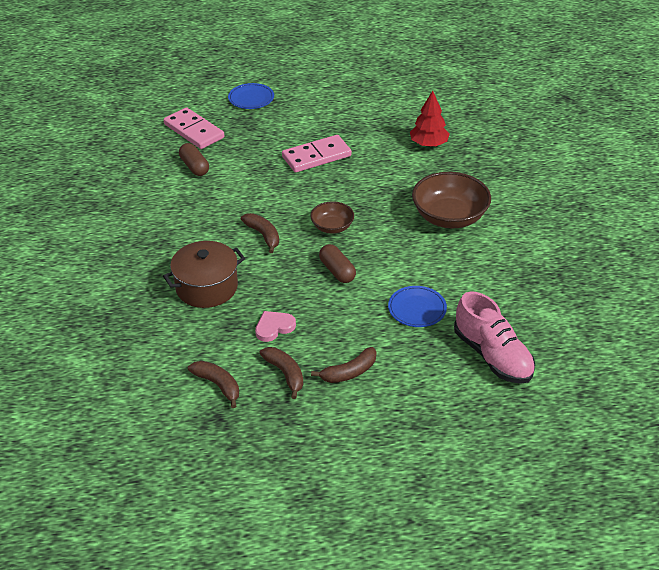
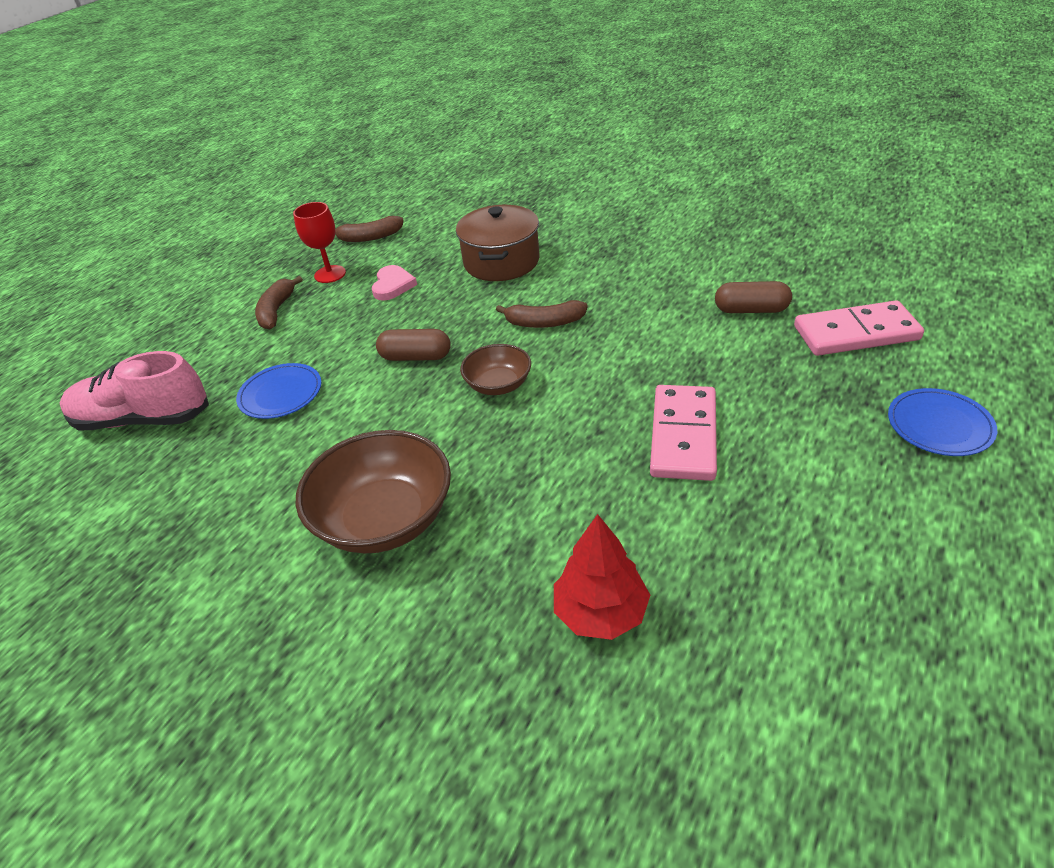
camera: 130 degrees right, 0 degrees up
brown banana [259,347,303,399] -> red goblet [293,202,346,283]

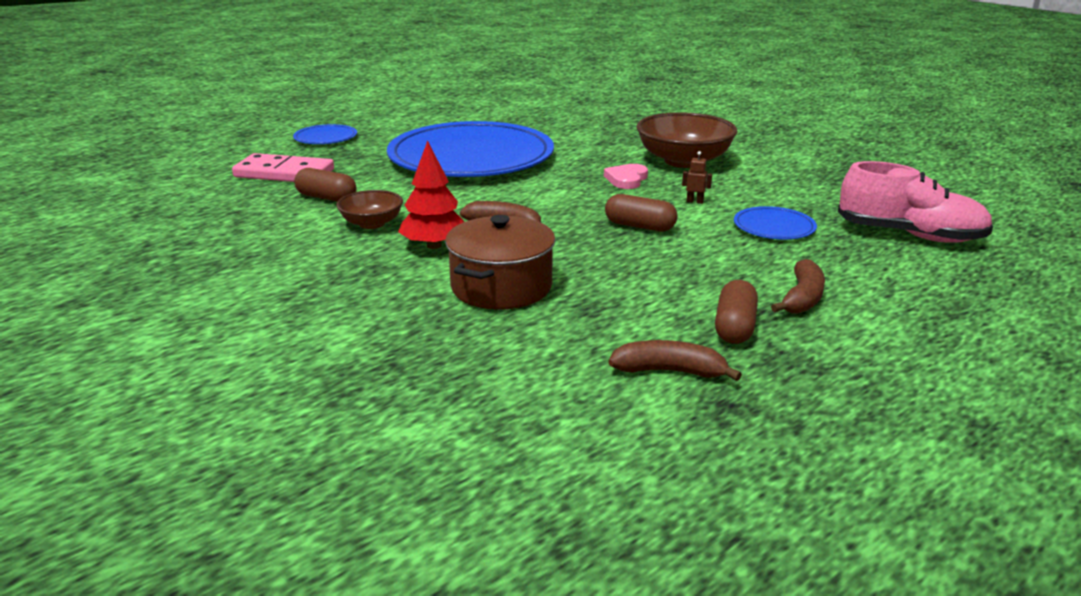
camera: 165 degrees left, 15 degrees down
red goblet [293,202,346,283] -> brown capsule [715,280,758,344]
pink heart [372,265,417,301] -> pink heart moved to [604,164,648,189]
brown bowl [460,344,531,395] -> brown bowl moved to [336,190,403,229]
red tree [554,514,650,640] -> red tree moved to [398,140,464,249]
pink domino [650,385,717,481] -> blue plate [387,121,554,177]
none -> brown robot [682,151,712,204]

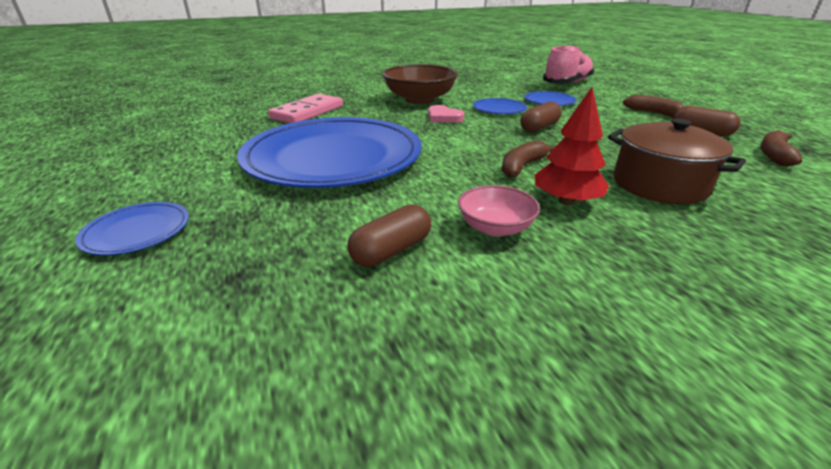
camera: 70 degrees left, 5 degrees up
pink domino [232,153,334,182] -> pink domino moved to [268,94,343,123]
brown bowl [336,190,403,229] -> pink bowl [458,185,540,237]
brown robot [682,151,712,204] -> blue plate [473,98,527,114]

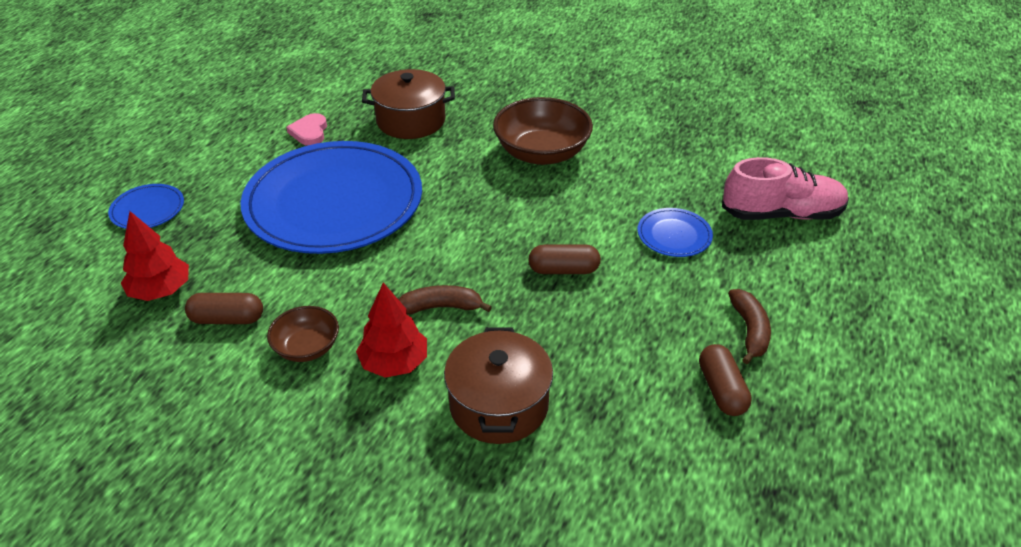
camera: 45 degrees right, 10 degrees up
pink domino [268,94,343,123] -> brown pot [362,69,455,139]
pink heart [428,105,465,123] -> pink heart moved to [286,113,327,146]
pink bowl [458,185,540,237] -> brown bowl [267,306,339,362]
blue plate [473,98,527,114] -> none
brown banana [760,130,802,167] -> none
none -> red tree [121,211,189,301]

